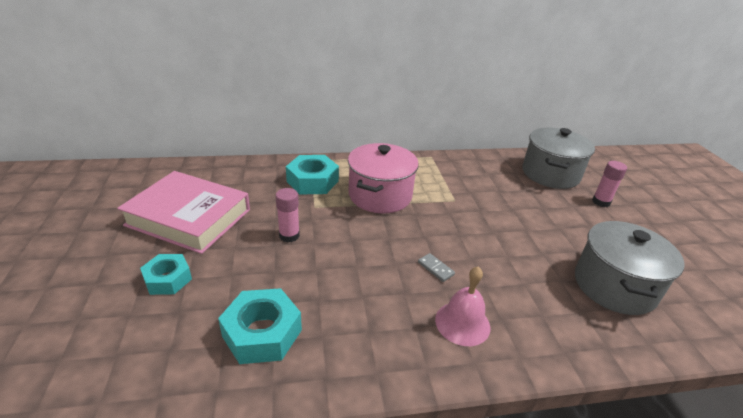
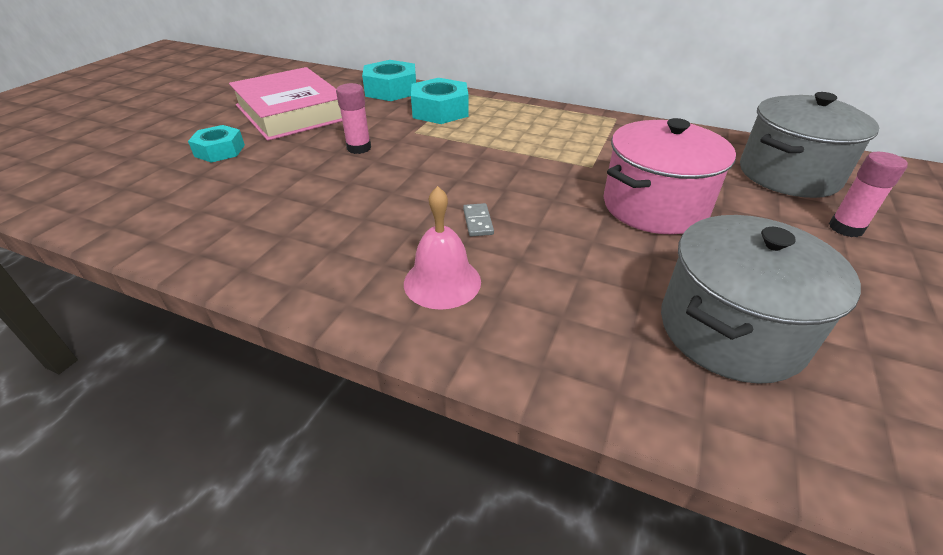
camera: 35 degrees right, 5 degrees up
turquoise nut [218,288,302,364] -> turquoise nut moved to [362,60,416,101]
pink pot [348,143,419,213] -> pink pot moved to [604,118,736,235]

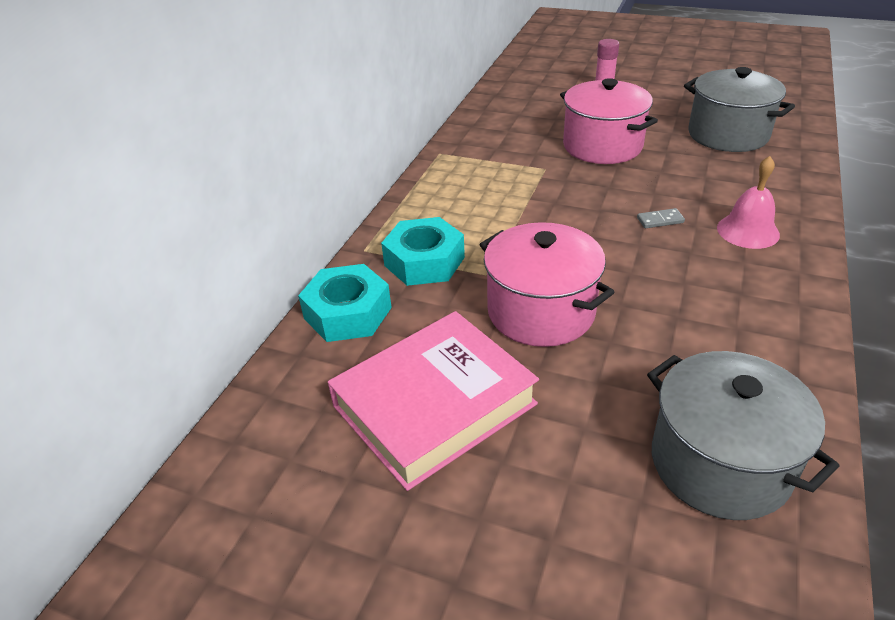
camera: 90 degrees left, 0 degrees up
turquoise nut [188,125,245,163] -> none
pink glue stick [336,83,371,154] -> pink pot [480,222,614,347]
grey pot [740,92,879,198] -> grey pot moved to [647,351,840,520]

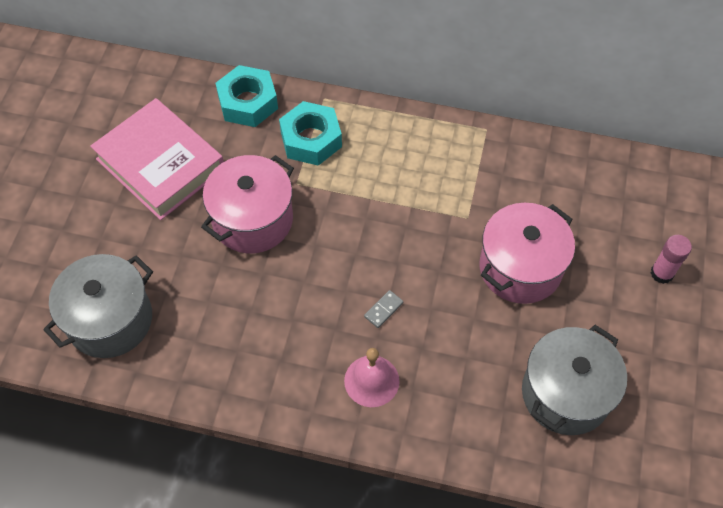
camera: 80 degrees right, 20 degrees up
grey domino [637,208,685,228] -> grey domino turned 60 degrees clockwise [364,290,403,328]

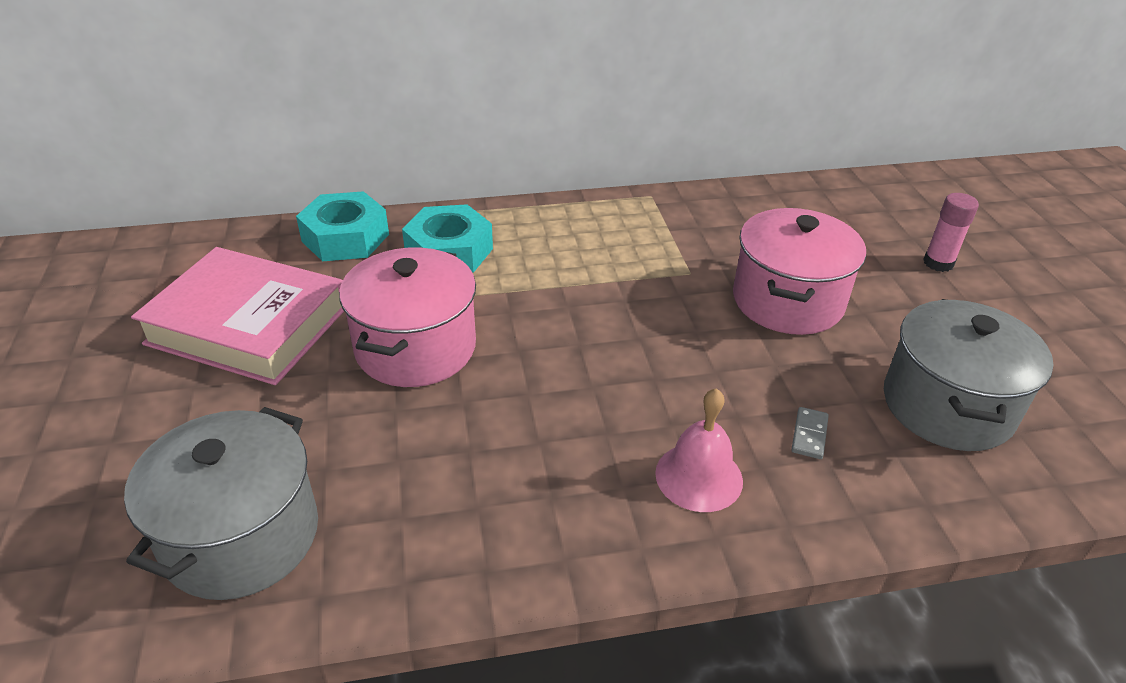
camera: 25 degrees left, 20 degrees down
grey domino [364,290,403,328] -> grey domino moved to [791,407,829,459]

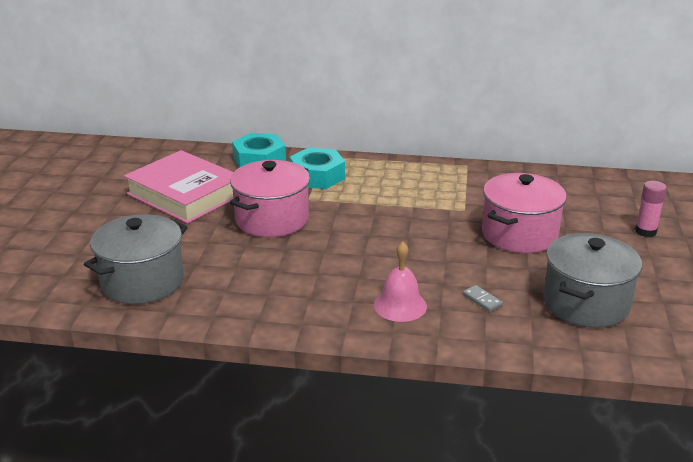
camera: 20 degrees right, 10 degrees down
grey domino [791,407,829,459] -> grey domino turned 75 degrees counterclockwise [463,285,503,312]

